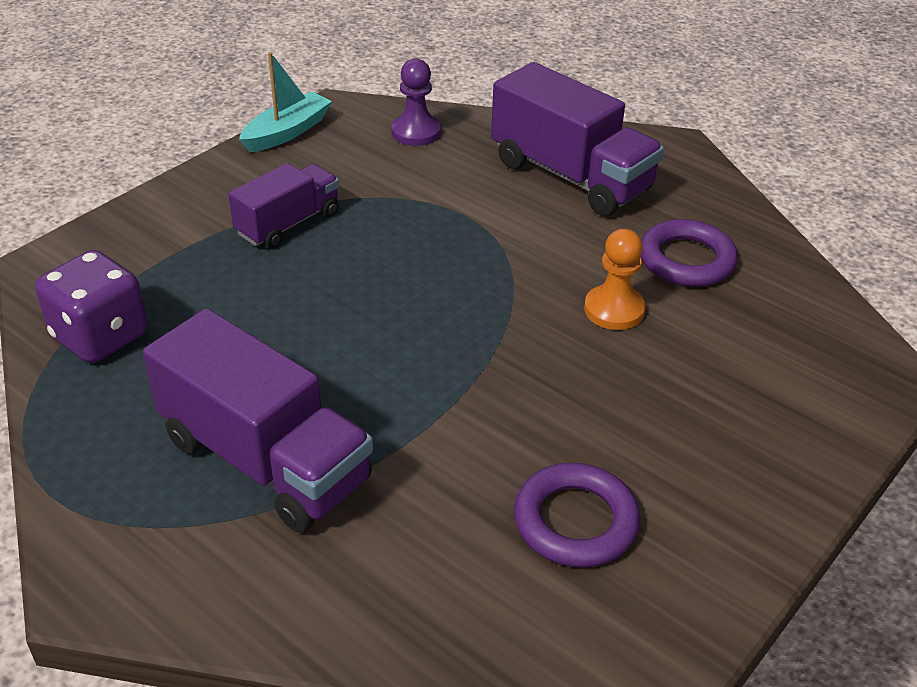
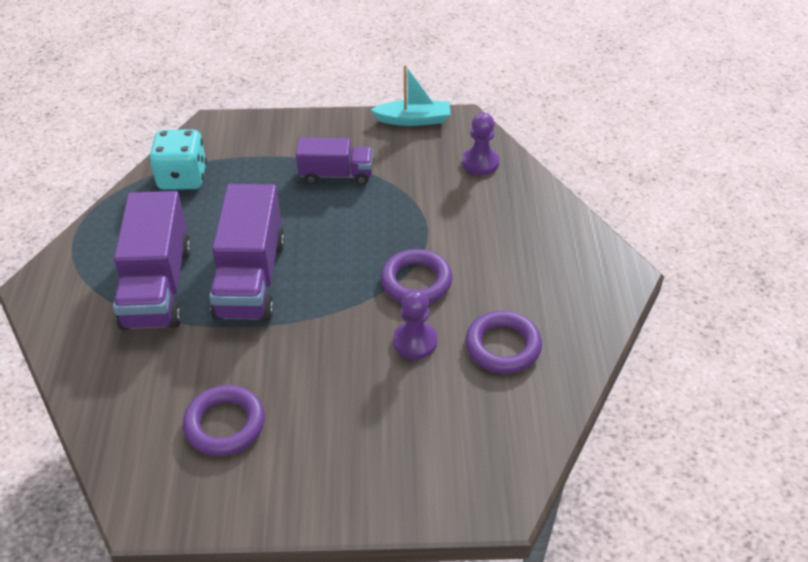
camera: 50 degrees right, 5 degrees up
purple dice [35,250,148,363] -> turquoise dice [149,129,207,190]
purple truck [491,62,664,216] -> purple truck moved to [209,184,285,321]
orange pawn [584,229,646,330] -> purple pawn [393,290,437,359]
none -> purple ring [381,249,452,304]

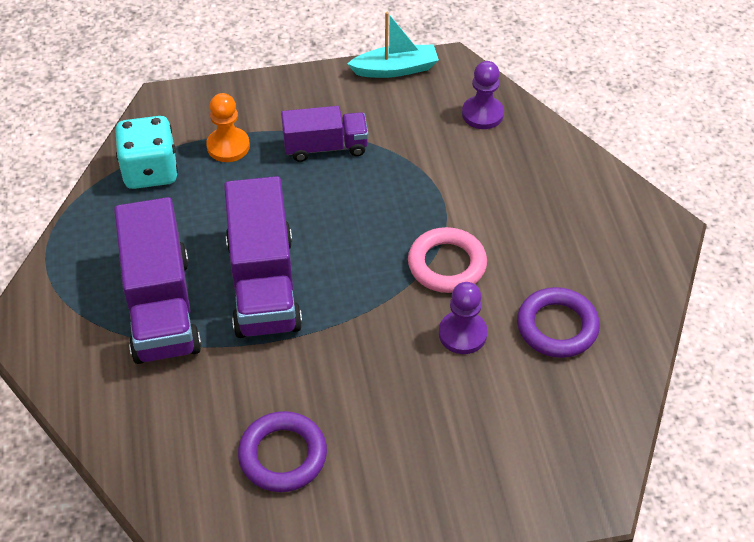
camera: 10 degrees left, 5 degrees up
purple ring [381,249,452,304] -> pink ring [408,227,487,293]
none -> orange pawn [206,93,250,162]

